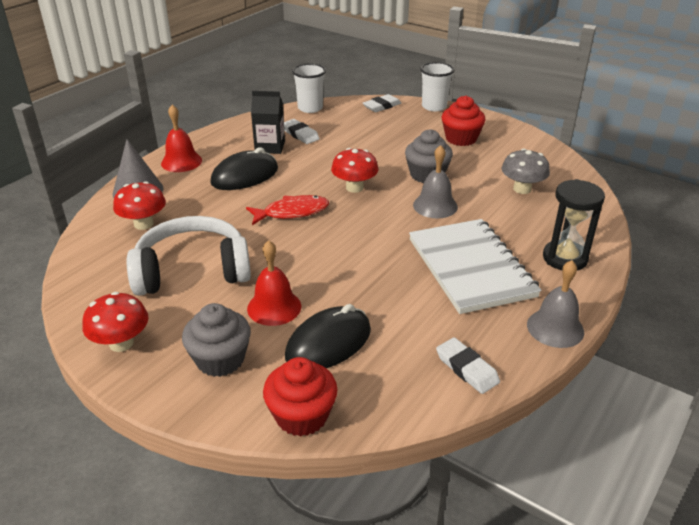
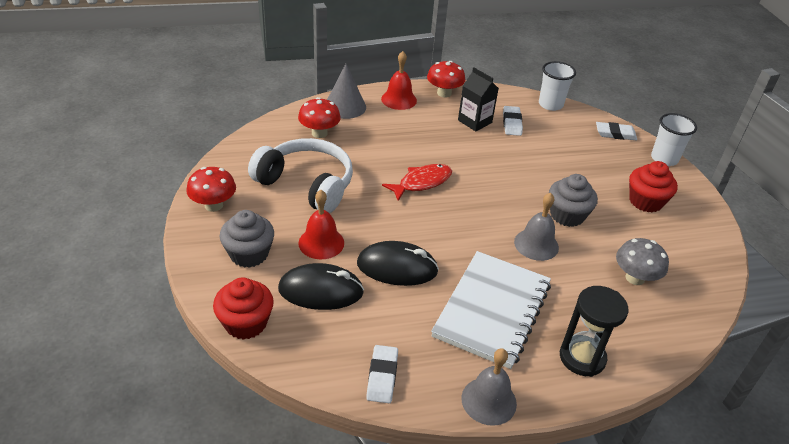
camera: 40 degrees right, 5 degrees up
black mouse [210,147,278,190] -> black mouse moved to [357,241,439,286]
red fish [246,195,329,225] -> red fish turned 60 degrees counterclockwise [382,164,452,201]
red mushroom [331,148,379,193] -> red mushroom moved to [427,61,465,98]

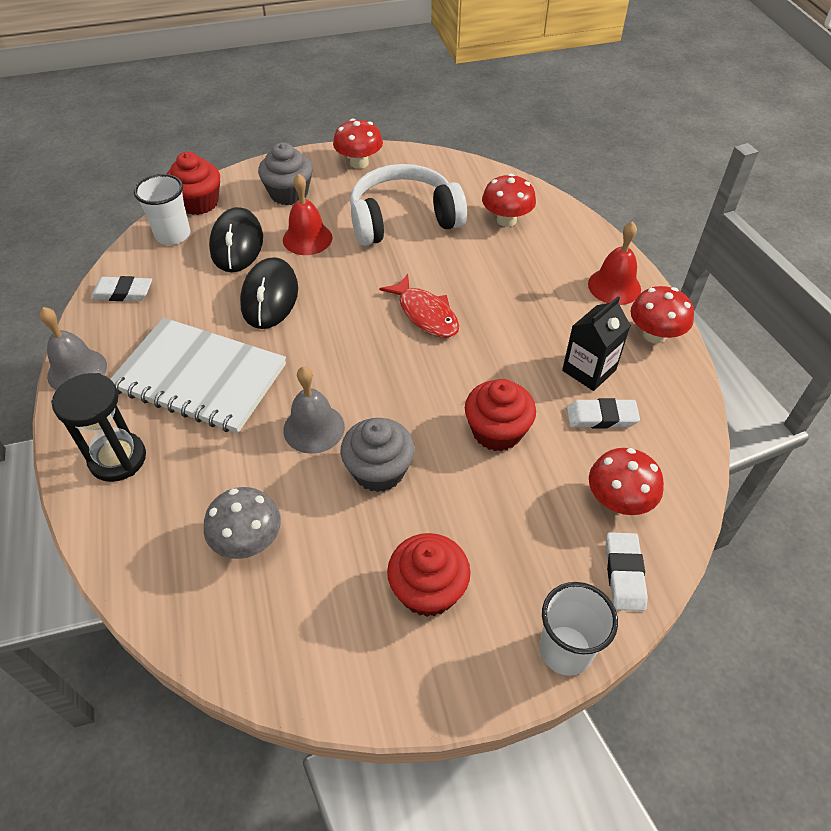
camera: 90 degrees right, 10 degrees up
white headphones [248,138,353,213] -> white headphones turned 135 degrees counterclockwise [350,164,467,246]
grey cone [327,64,366,119] -> none
white cup [539,61,576,111] -> white cup moved to [134,174,190,245]
none -> red cupcake [465,379,536,451]
none -> red mushroom [589,448,664,515]

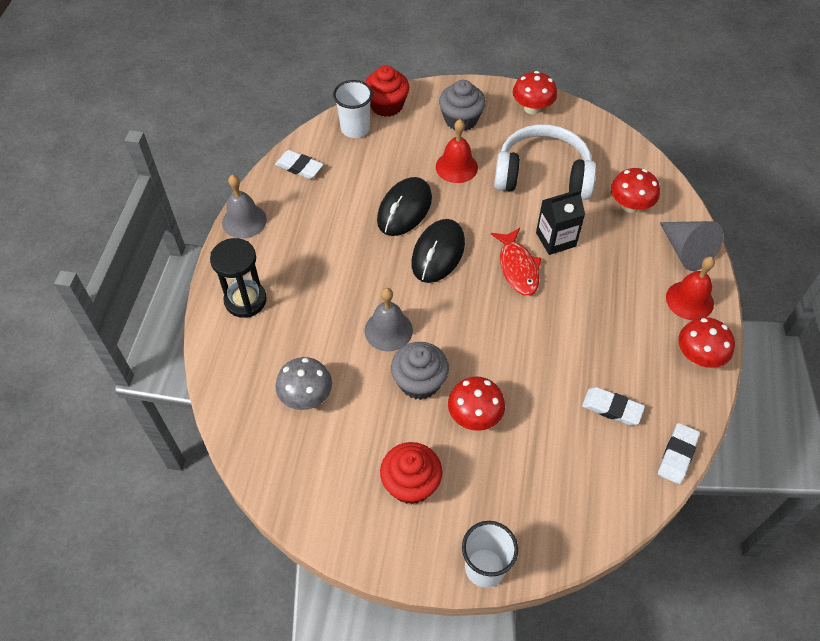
camera: 25 degrees right, 5 degrees up
white notebook [110,317,286,433] -> none
black mouse [209,207,263,272] -> black mouse moved to [411,219,465,283]
red cupcake [465,379,536,451] -> none
black carton [562,296,631,391] -> black carton moved to [536,189,585,255]
red mushroom [589,448,664,515] -> red mushroom moved to [448,376,505,431]
white eraser [606,532,648,611] -> white eraser moved to [658,423,700,484]
none -> grey cone [659,221,723,271]

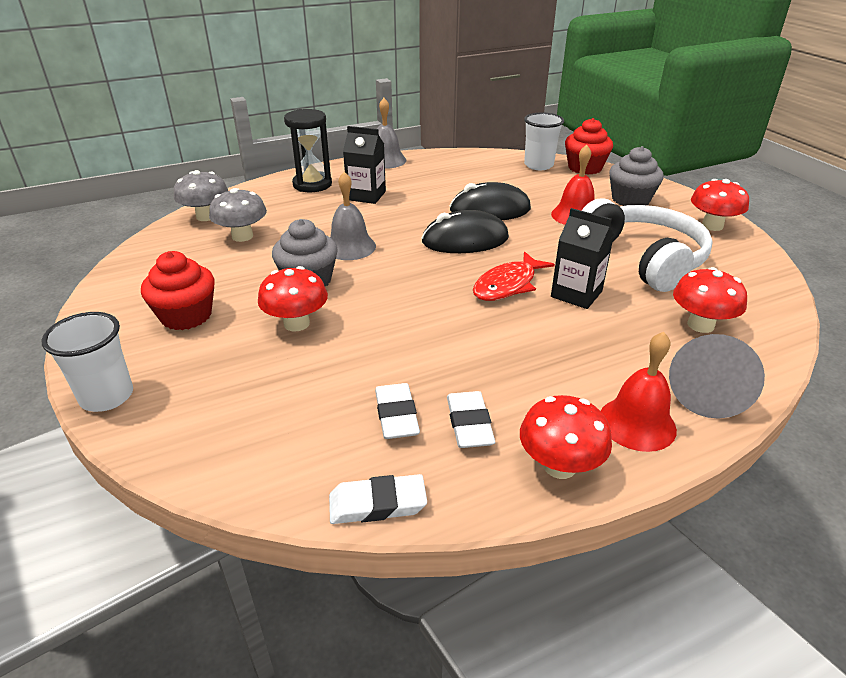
camera: 55 degrees right, 20 degrees down
white eraser [275,150,324,179] -> white eraser moved to [447,391,495,448]
none -> grey mushroom [174,170,228,221]
none -> black carton [343,126,386,204]

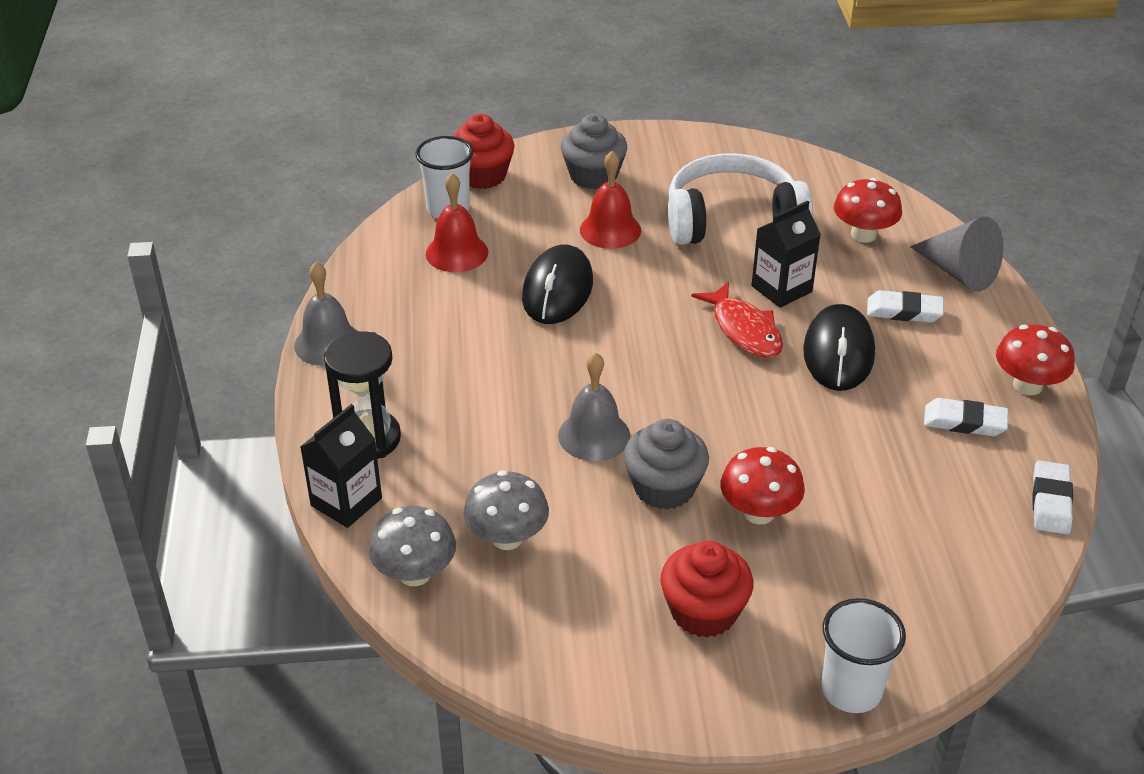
camera: 70 degrees left, 5 degrees up
black carton [343,126,386,204] -> black carton moved to [300,404,382,528]
white eraser [375,383,420,439] -> white eraser moved to [867,290,944,323]
black mouse [422,210,509,253] -> black mouse moved to [803,304,875,391]
red bell [601,332,677,452] -> red bell moved to [426,173,488,272]
red mushroom [691,179,749,231] -> none

